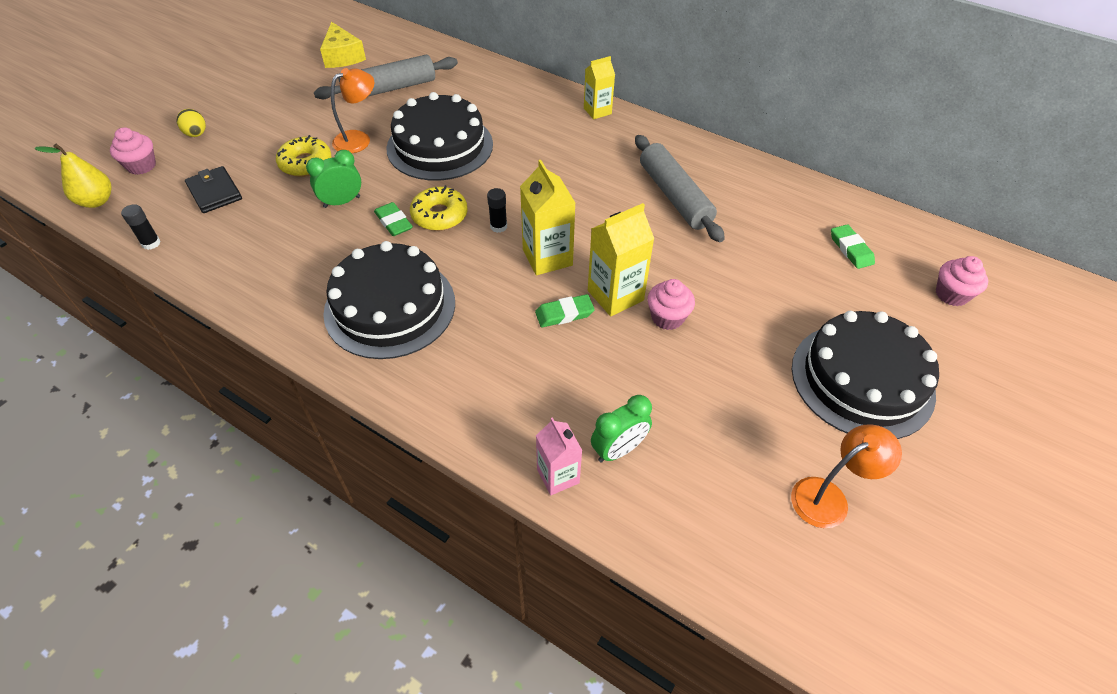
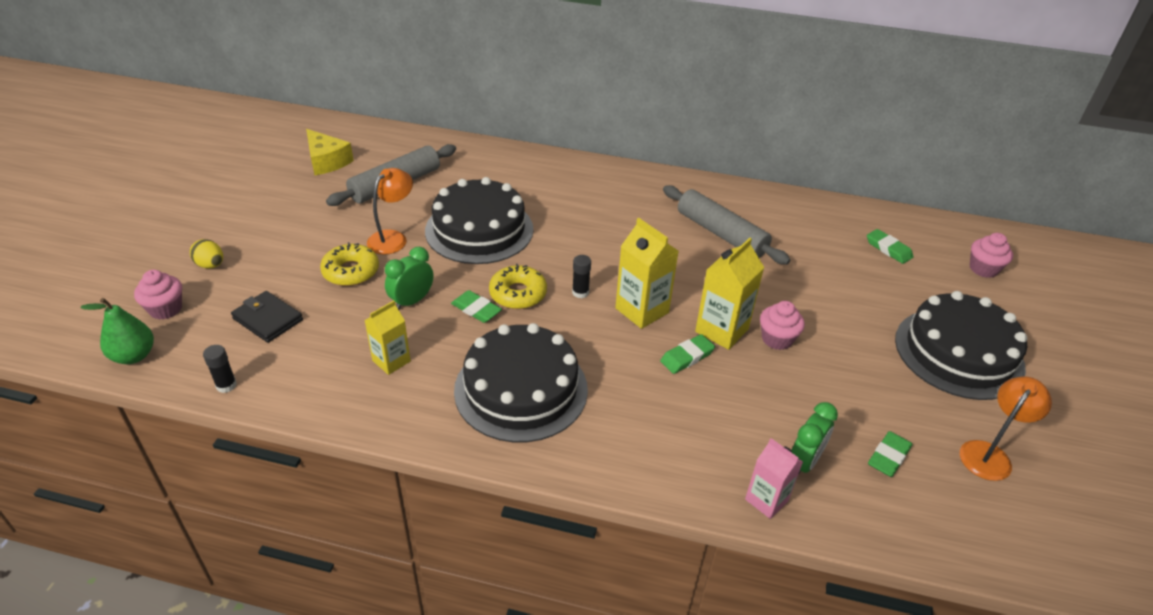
camera: 20 degrees left, 10 degrees down
yellow pear [34,143,112,208] -> green pear [80,298,154,364]
yellow carton [584,56,615,119] -> yellow carton moved to [364,301,411,375]
none -> green eraser [868,431,912,477]

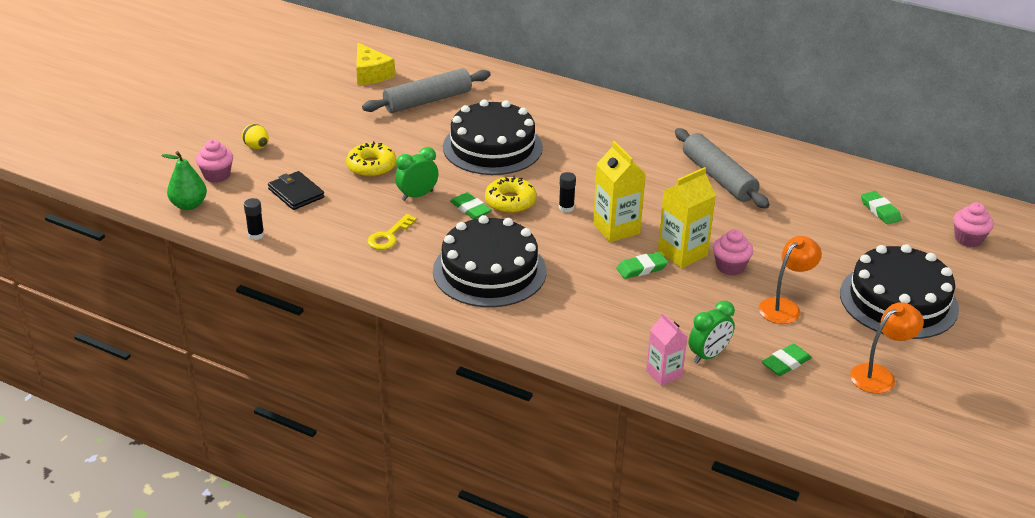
camera: 15 degrees right, 5 degrees down
yellow carton [364,301,411,375] -> yellow key [367,214,417,250]
orange lamp [367,168,413,254] -> orange lamp moved to [759,236,822,324]

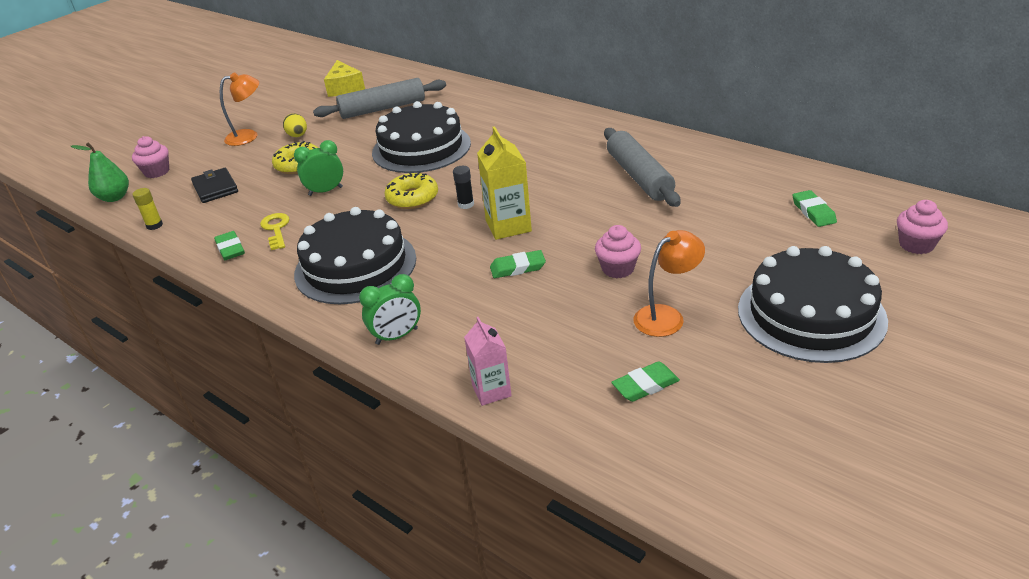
camera: 15 degrees right, 0 degrees up
yellow egg [242,124,269,149] -> yellow egg moved to [283,113,307,137]
black glue stick [244,198,264,240] -> yellow glue stick [132,188,163,230]
yellow key [367,214,417,250] -> yellow key turned 120 degrees clockwise [260,213,289,250]
green eraser [450,192,491,219] -> green eraser moved to [214,231,245,260]
yellow carton [658,167,716,268] -> none
green clock [689,300,735,363] -> green clock moved to [359,274,421,345]
orange lamp [850,302,924,394] -> orange lamp moved to [220,72,259,146]

